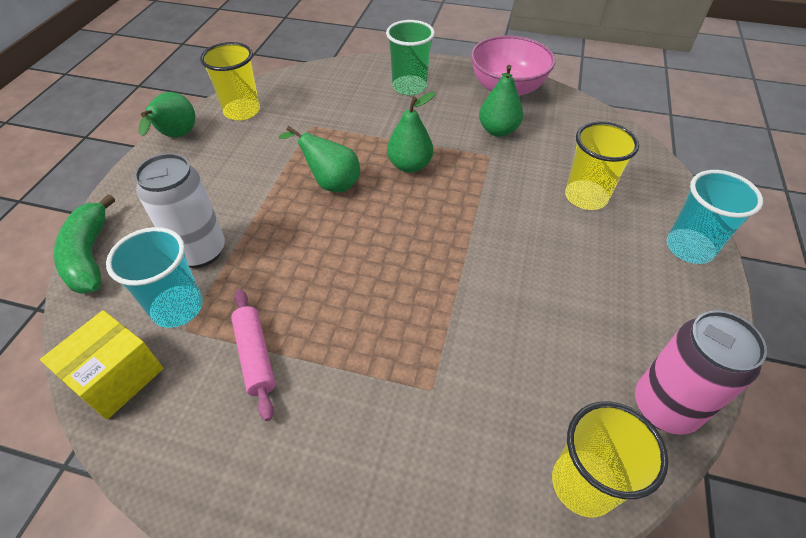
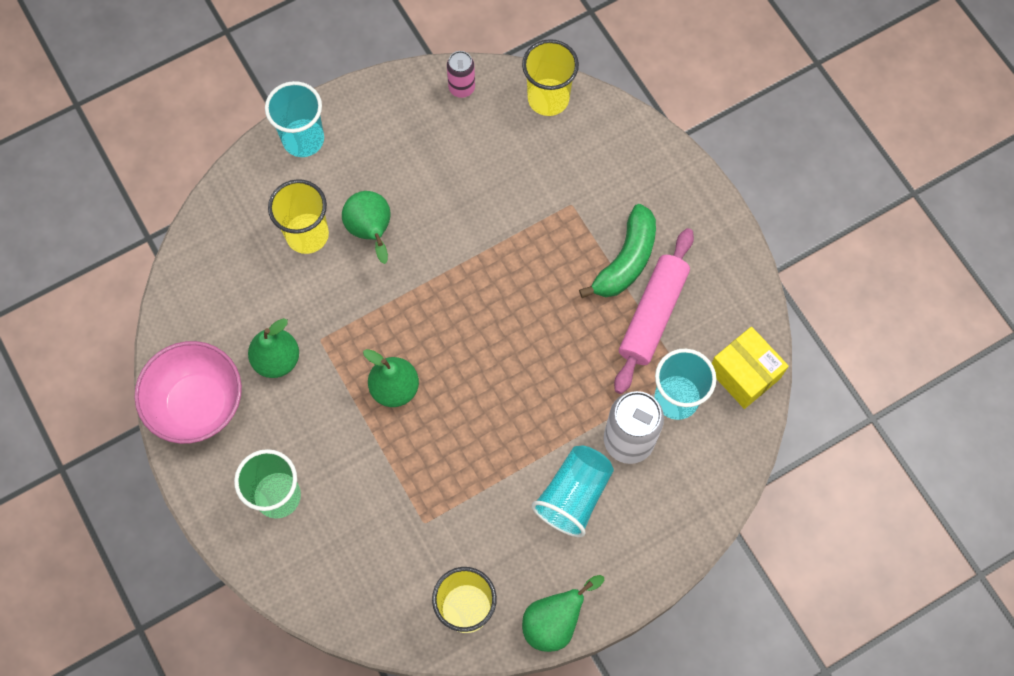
camera: 135 degrees left, 20 degrees up
yellow box [40,310,164,420] -> yellow box turned 60 degrees clockwise [712,327,789,409]
green banana [54,194,115,294] -> green banana moved to [579,204,656,298]
pink rolling pin [231,289,276,421] -> pink rolling pin [614,228,694,394], size x1.52
green pear [279,126,360,192] -> green pear moved to [342,191,390,264]
pink can [635,310,767,435] -> pink can [447,51,475,98], size x0.57
none -> turquoise cup [532,445,614,537]

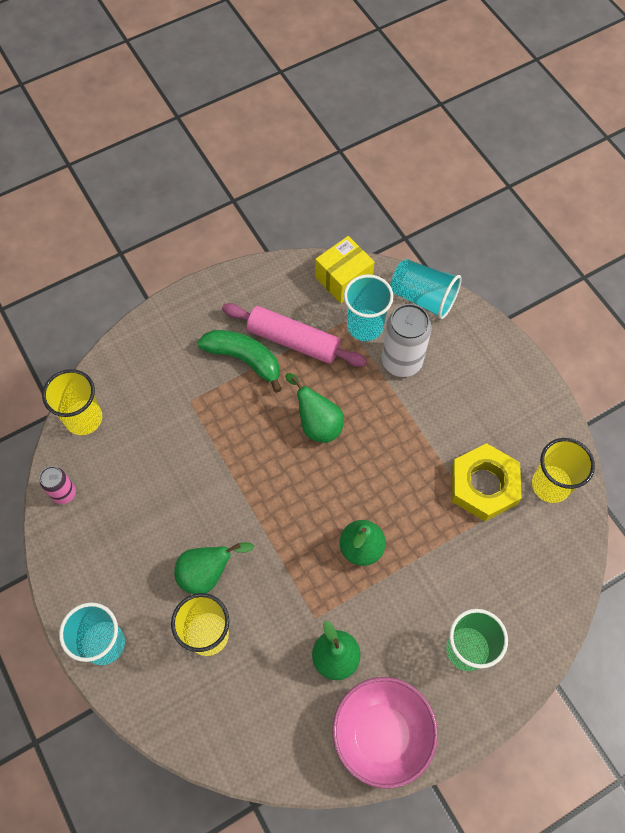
camera: 90 degrees left, 5 degrees down
green pear [522,575,604,652] -> green pear moved to [285,373,344,443]
turquoise cup [532,445,614,537] -> turquoise cup moved to [390,259,462,319]
none -> yellow nut [451,443,522,521]

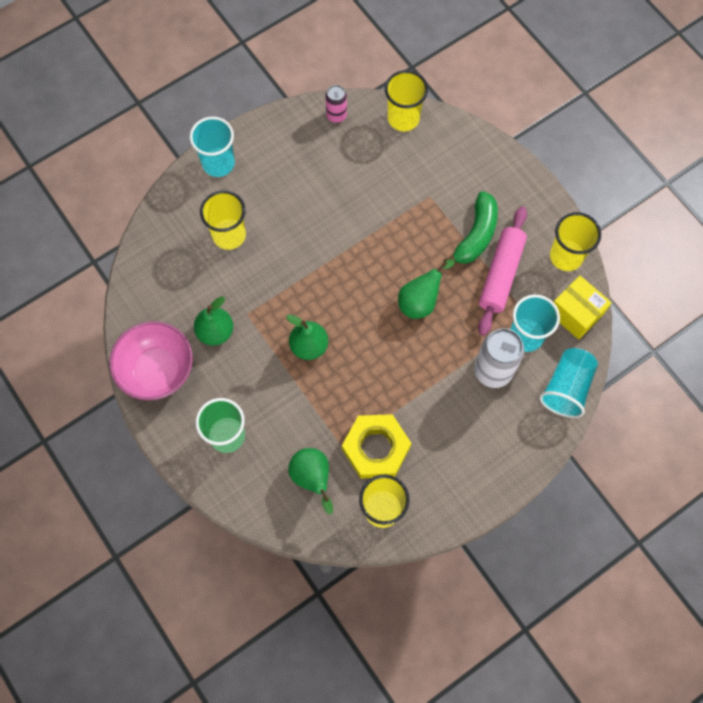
camera: 85 degrees right, 5 degrees up
green pear [174,542,254,594] -> green pear moved to [288,448,333,515]
none -> yellow cup [550,212,601,271]

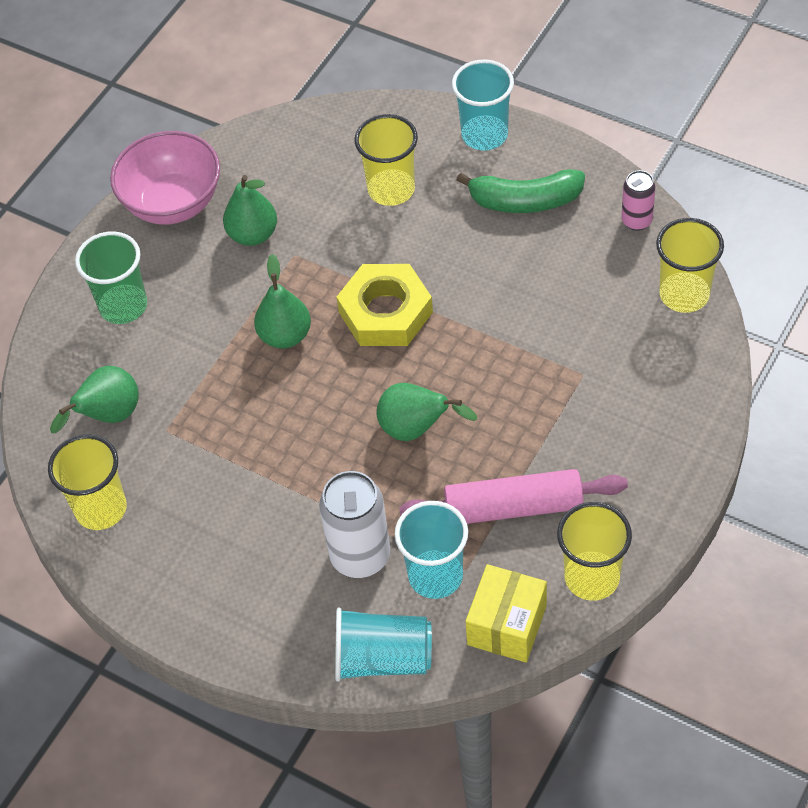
camera: 70 degrees right, 15 degrees down
yellow nut [342,414,411,479] -> yellow nut moved to [336,264,433,346]
green banana [444,191,498,264] -> green banana moved to [456,169,585,213]

